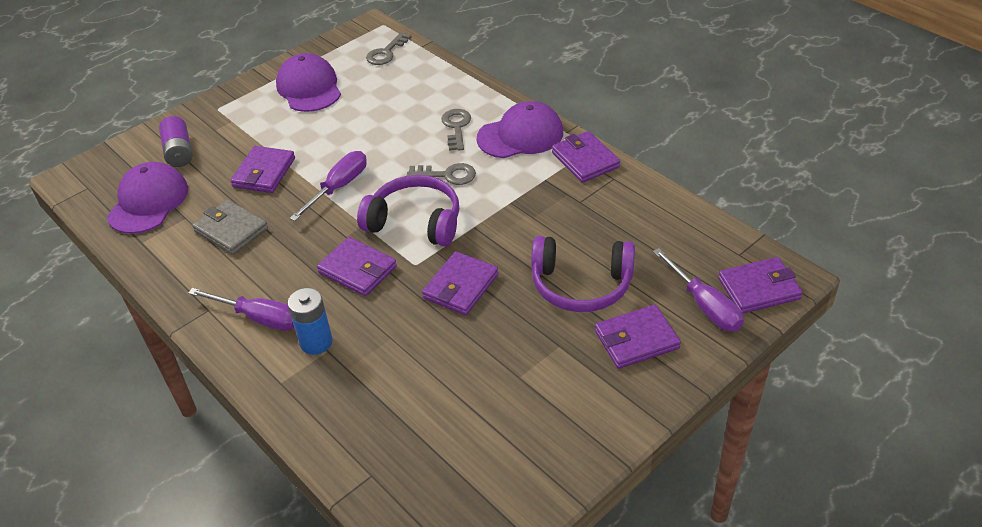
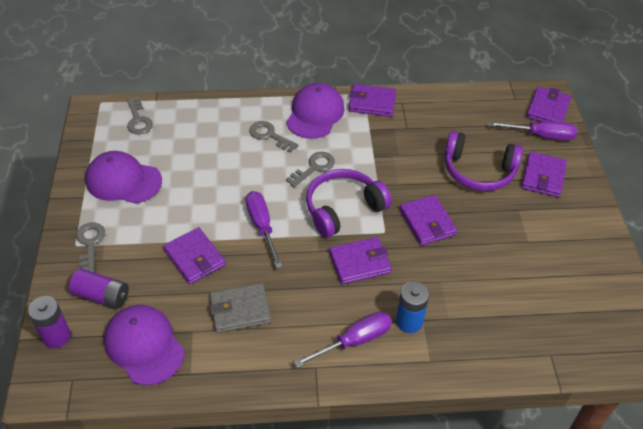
camera: 55 degrees left, 5 degrees up
purple headphones [531,236,635,312] -> purple headphones turned 60 degrees clockwise [445,131,523,191]
none -> purple battery [28,296,71,348]
none -> grey key [76,222,105,272]

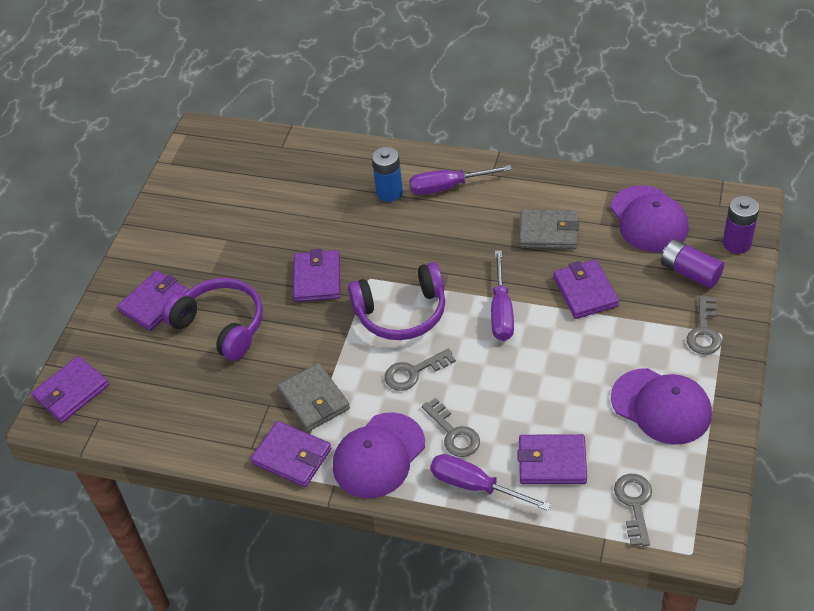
camera: 155 degrees left, 0 degrees up
purple wallet [329,237,392,284] -> purple wallet moved to [517,434,587,484]
purple screwdriver [489,121,577,140] -> purple screwdriver moved to [430,454,551,511]
none -> grey wallet [277,363,350,431]

